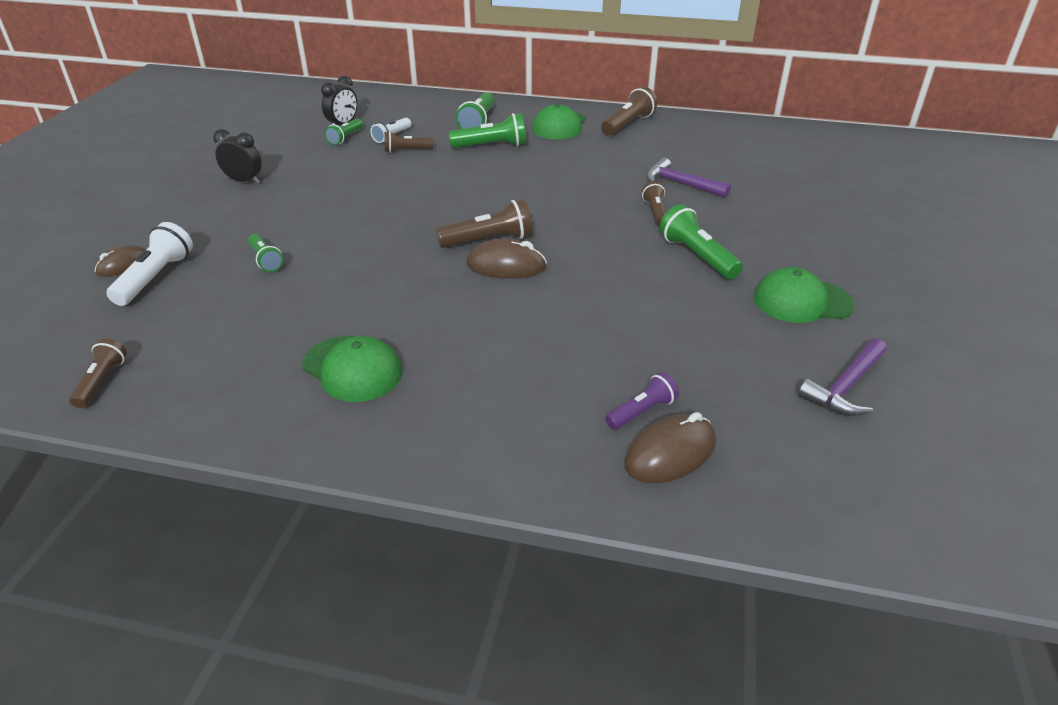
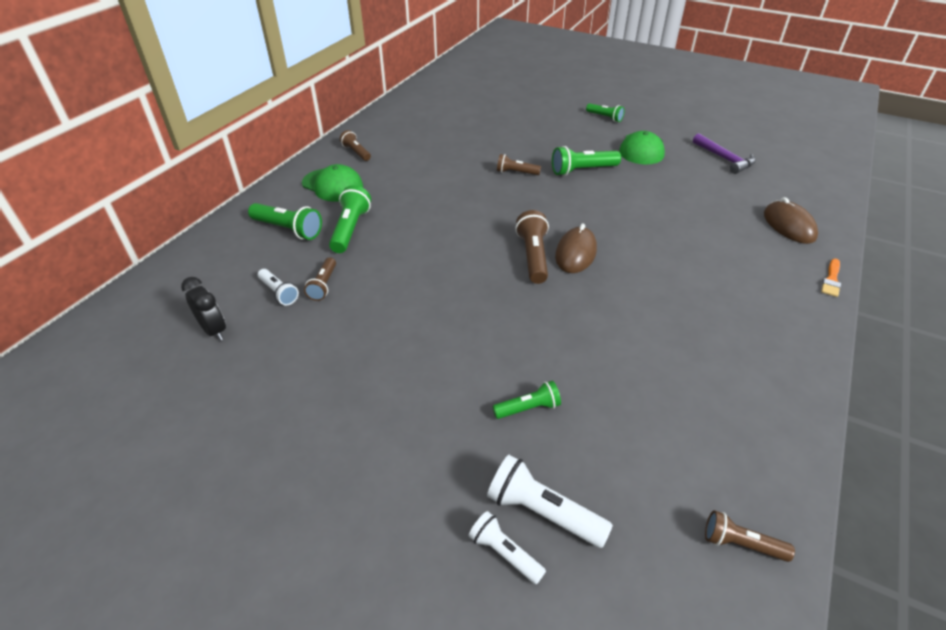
camera: 75 degrees left, 5 degrees up
brown mouse [95,245,146,277] -> white flashlight [468,511,546,585]
black clock [213,129,262,184] -> none
green cap [302,336,402,402] -> none
green flashlight [325,118,363,145] -> green flashlight moved to [586,103,625,122]
brown flashlight [601,87,657,136] -> brown flashlight [340,130,371,161], size x0.64
purple flashlight [605,372,679,430] -> none
purple hammer [646,157,731,198] -> none
none -> orange brush [821,259,841,297]

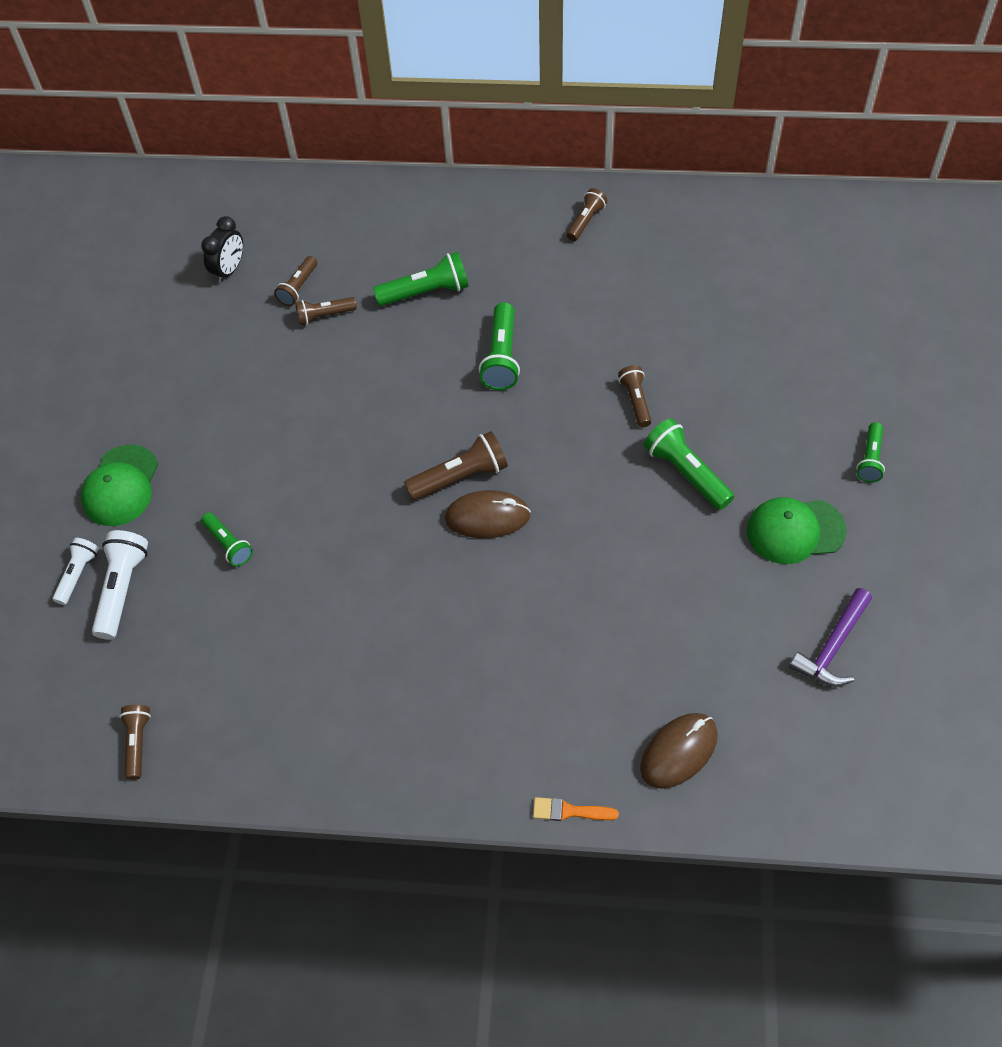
camera: 70 degrees right, 15 degrees up
green flashlight [248,203,322,240] -> green flashlight moved to [479,302,520,390]
white flashlight [258,269,299,305] -> brown flashlight [274,256,317,306]
green cap [302,164,363,202] -> green cap moved to [81,445,158,526]

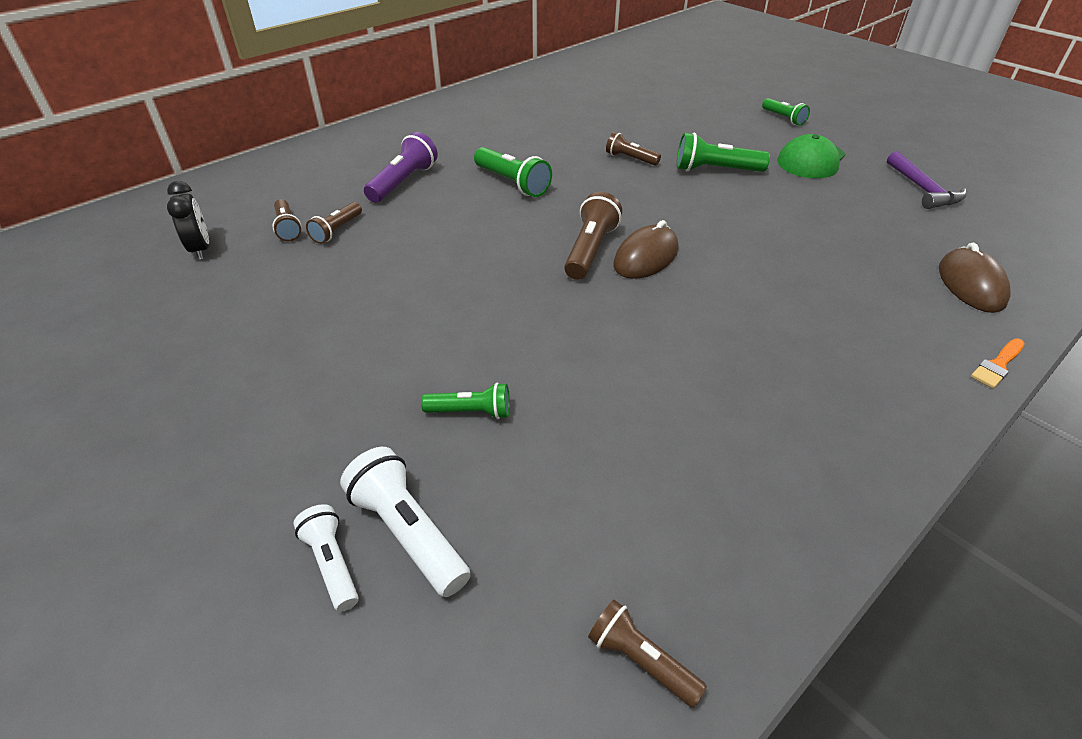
camera: 50 degrees left, 15 degrees down
green cap [81,445,158,526] -> none
green flashlight [373,252,469,306] -> purple flashlight [364,132,438,203]
brown flashlight [567,188,607,241] -> none

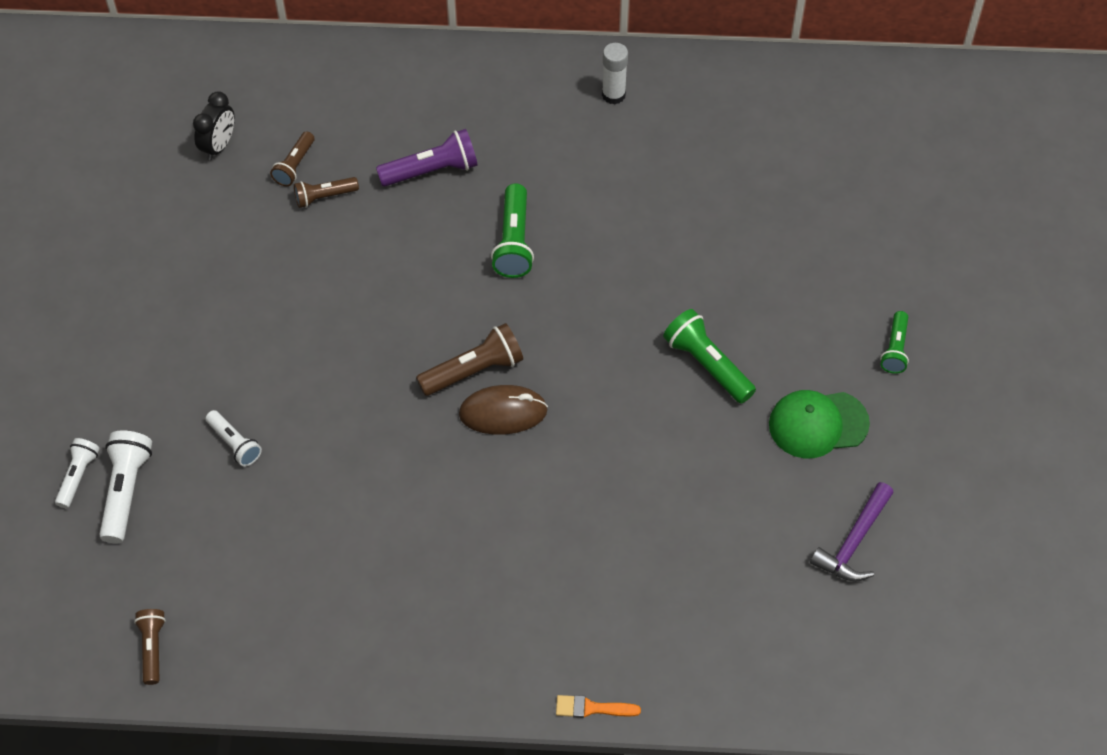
camera: 45 degrees right, 15 degrees up
green flashlight [421,383,510,419] -> white flashlight [205,410,262,467]
brown flashlight [606,132,661,166] -> none
brown mouse [939,243,1010,313] -> none
none -> white glue stick [602,43,628,104]

